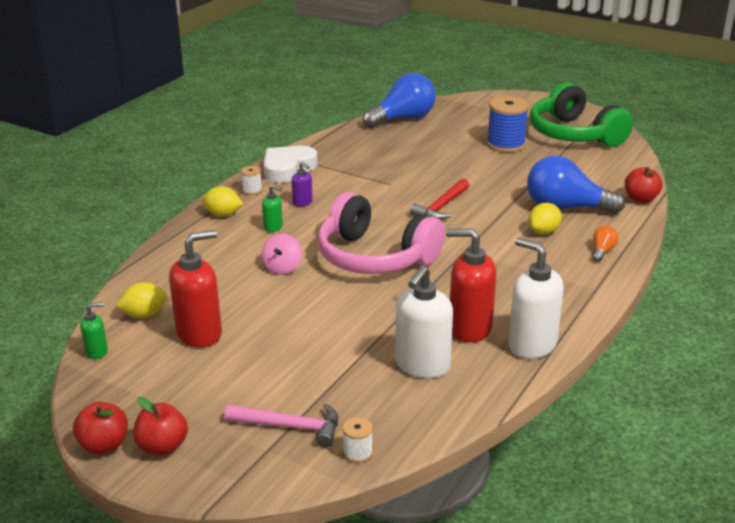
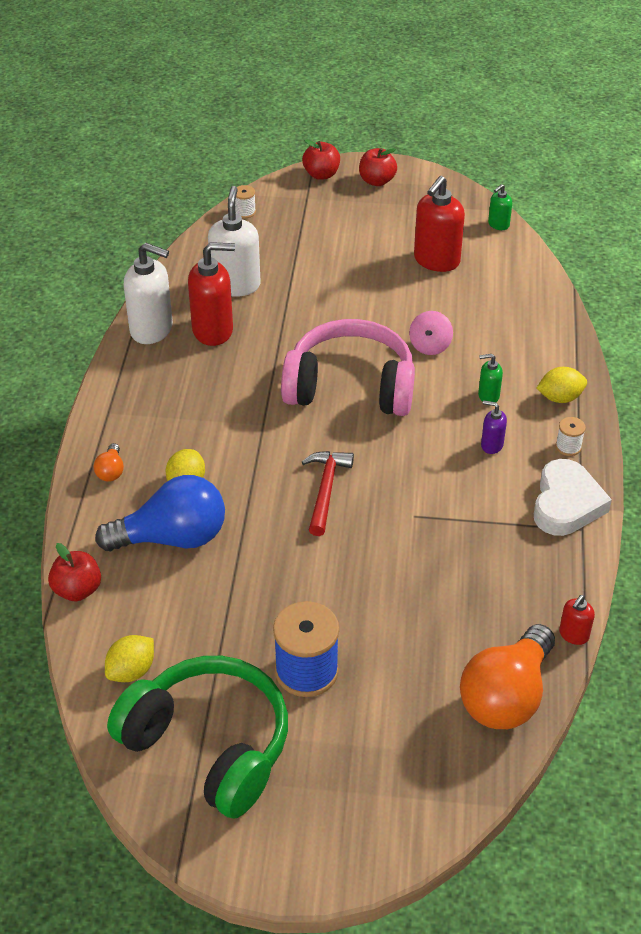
camera: 155 degrees right, 15 degrees up
red apple [73,402,128,454] -> red apple moved to [302,139,340,180]
yellow lemon [116,282,167,318] -> yellow lemon moved to [105,635,154,682]
pink hammer [225,403,338,448] -> none
pink spinning top [262,234,302,275] -> pink spinning top turned 150 degrees counterclockwise [409,311,453,355]
blue light bulb [362,73,436,128] -> orange light bulb [460,624,555,729]
none -> red soap dispenser [559,595,595,645]

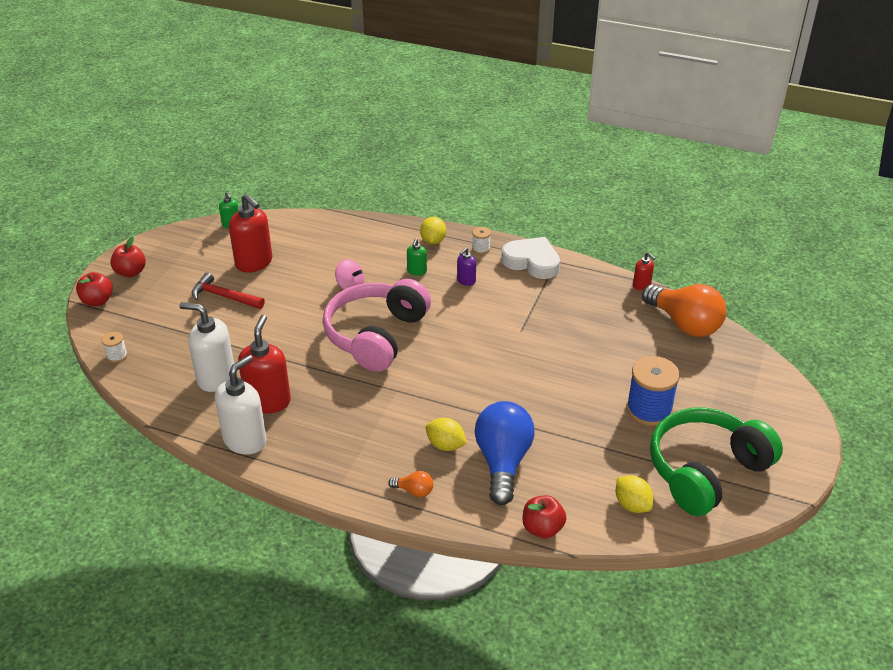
camera: 75 degrees left, 5 degrees down
red hammer [302,451,354,536] -> red hammer moved to [191,272,265,309]

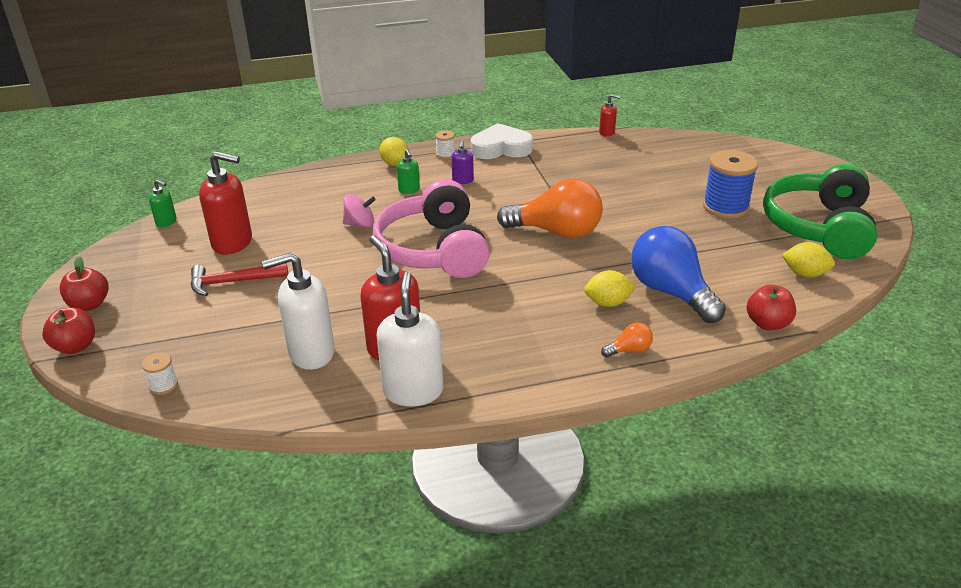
camera: 35 degrees left, 5 degrees down
orange light bulb [642,284,727,337] -> orange light bulb moved to [497,178,603,238]

